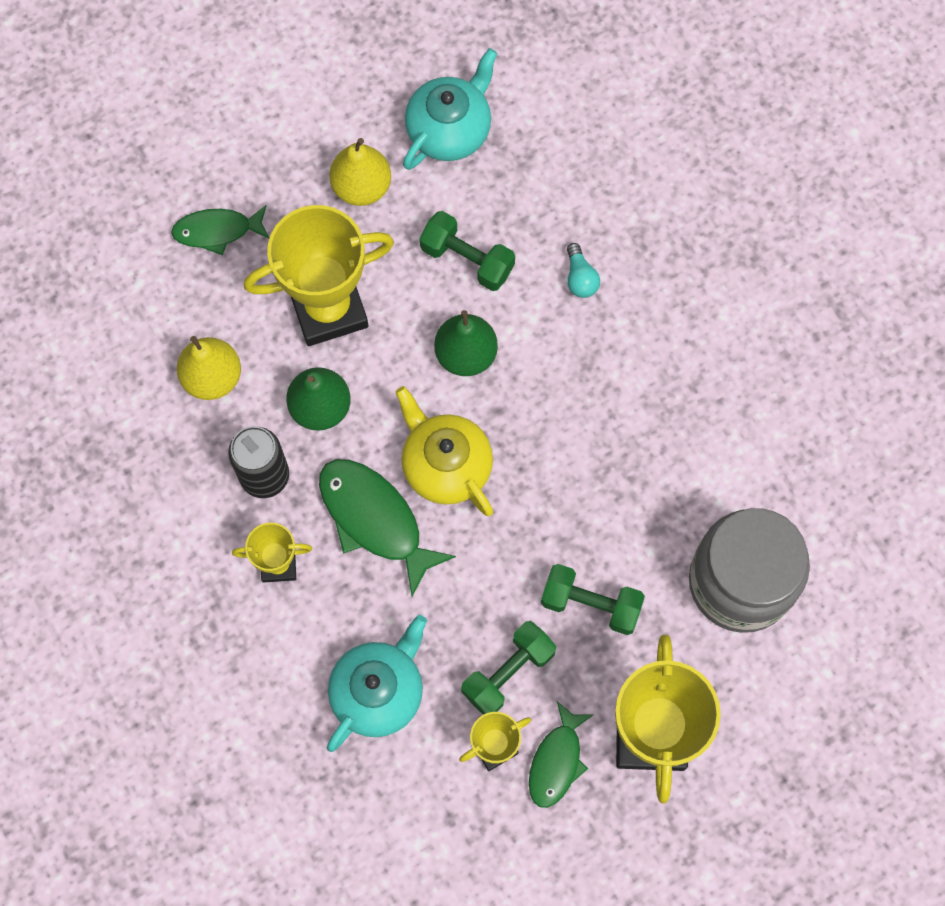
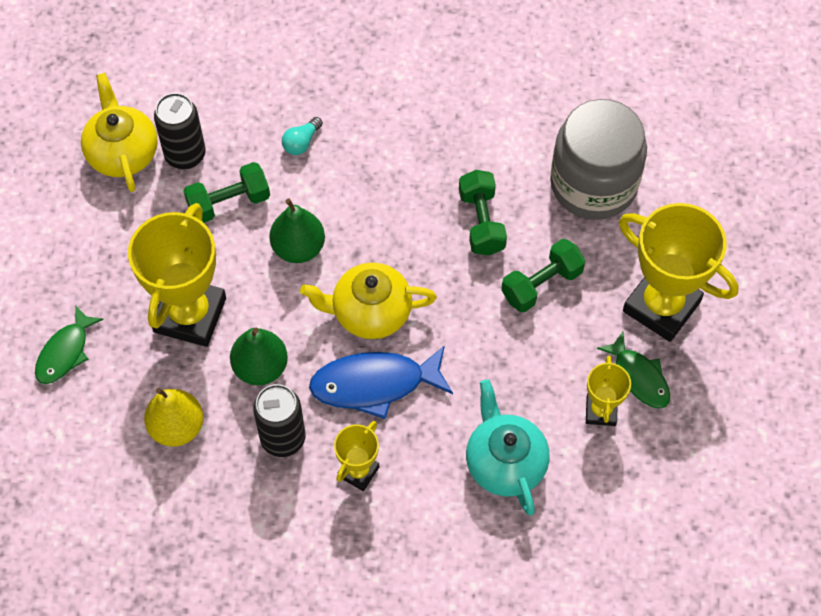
camera: 55 degrees left, 10 degrees down
green fish [319,459,456,597] -> blue fish [309,345,453,419]
yellow pear [329,138,391,206] -> none
turquoise teapot [403,48,498,170] -> yellow teapot [81,73,158,192]
green dumbbell [461,621,556,715] -> green dumbbell moved to [459,170,507,255]
turquoise light bulb [567,243,600,298] -> turquoise light bulb turned 105 degrees clockwise [282,117,323,155]
none -> black can [154,93,206,170]

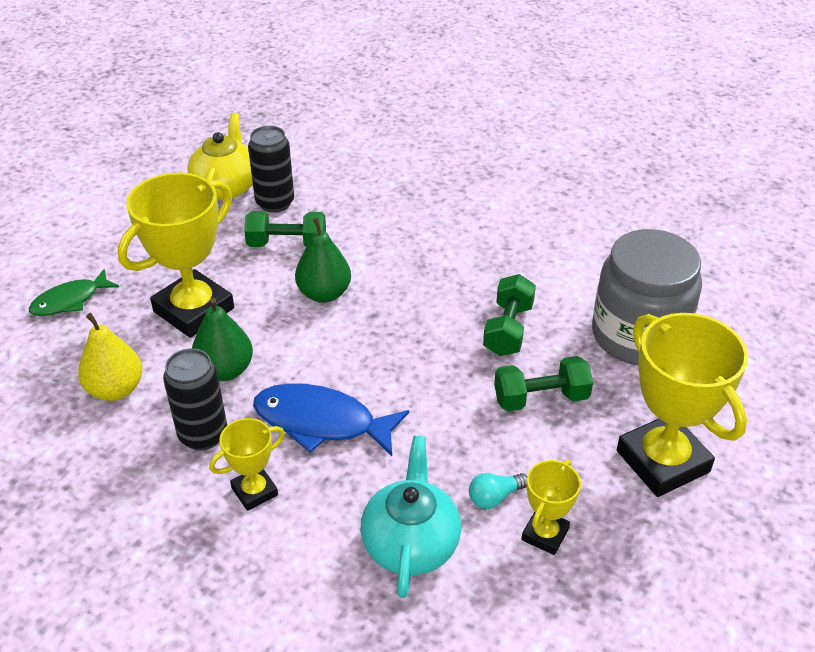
camera: 25 degrees right, 20 degrees down
turquoise light bulb [282,117,323,155] -> turquoise light bulb moved to [469,473,527,509]
yellow teapot [300,263,437,339] -> none
green fish [597,332,670,408] -> none

